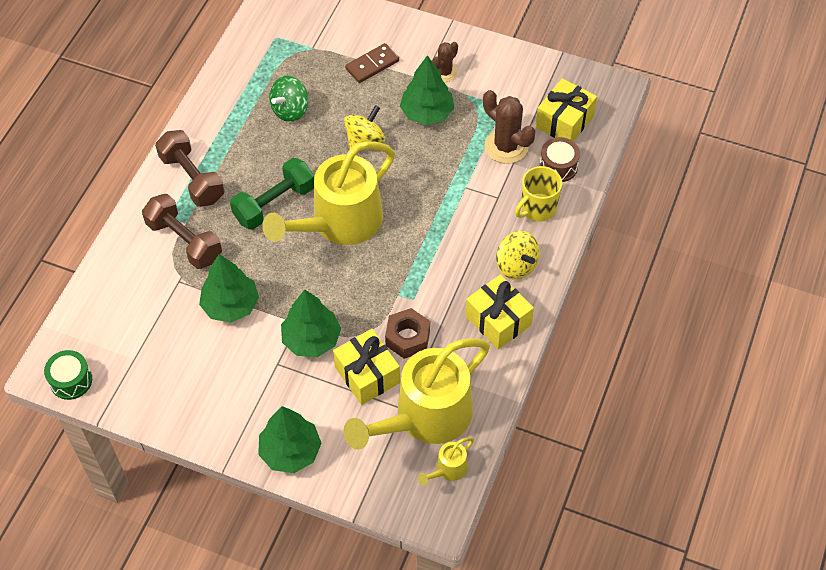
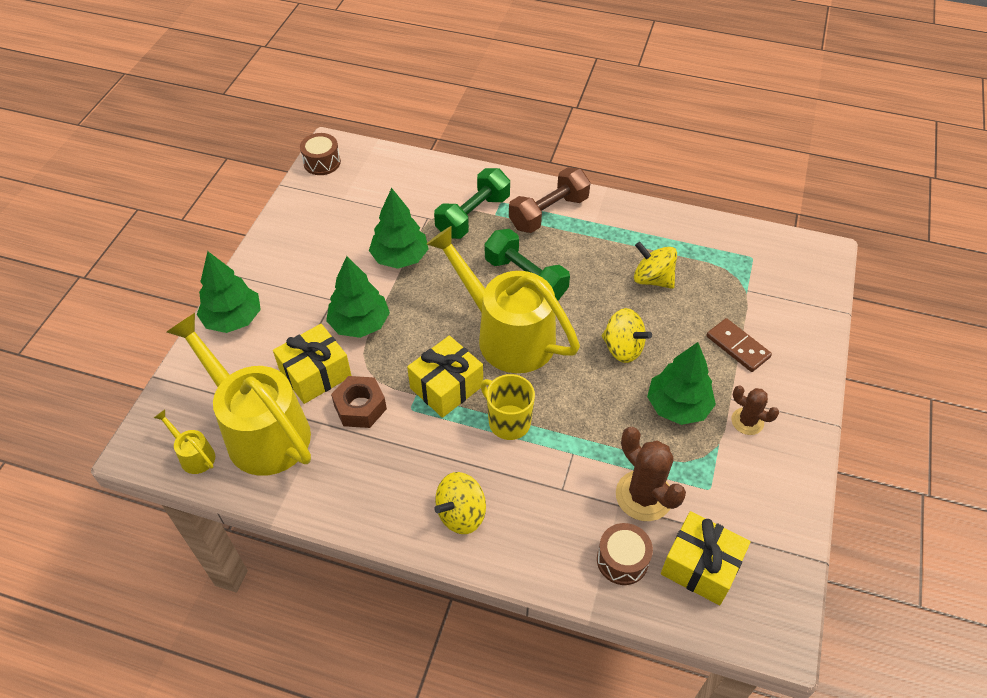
camera: 85 degrees right, 5 degrees down
green drum [44,350,92,400] -> brown drum [300,133,341,175]
brown dumbbell [142,194,222,269] -> green dumbbell [434,168,510,239]
green spinning top [269,76,308,122] -> yellow spinning top [634,242,677,289]
yellow gift [465,275,534,349] -> yellow gift moved to [407,336,483,418]
brown cactus [483,90,535,164] -> brown cactus turned 75 degrees counterclockwise [616,427,686,521]
yellow mug [515,166,562,222] -> yellow mug moved to [481,374,535,440]

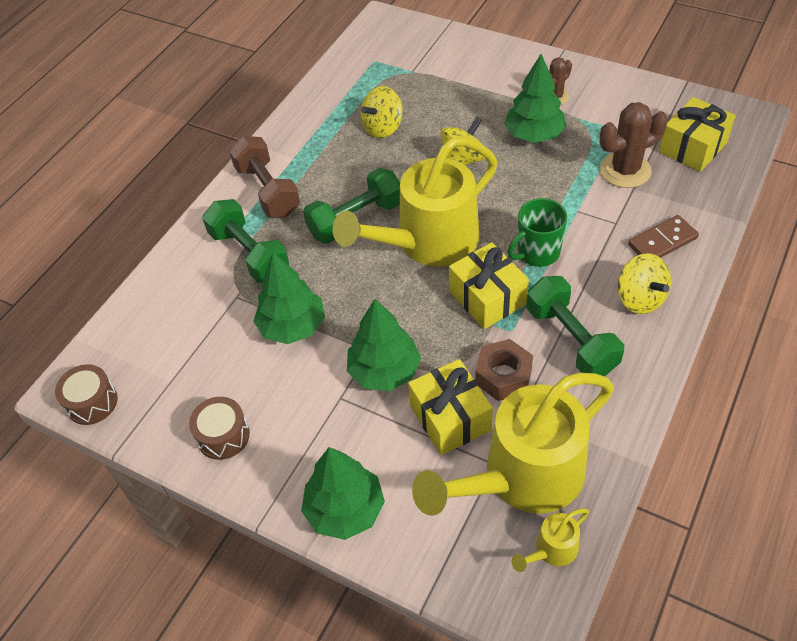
camera: 75 degrees left, 0 degrees up
yellow mug [481,374,535,440] -> green mug [508,198,567,267]
brown drum [597,523,653,585] -> brown drum moved to [189,397,250,460]
brown domino [707,318,772,372] -> brown domino moved to [628,215,699,258]
none -> green dumbbell [526,276,624,376]

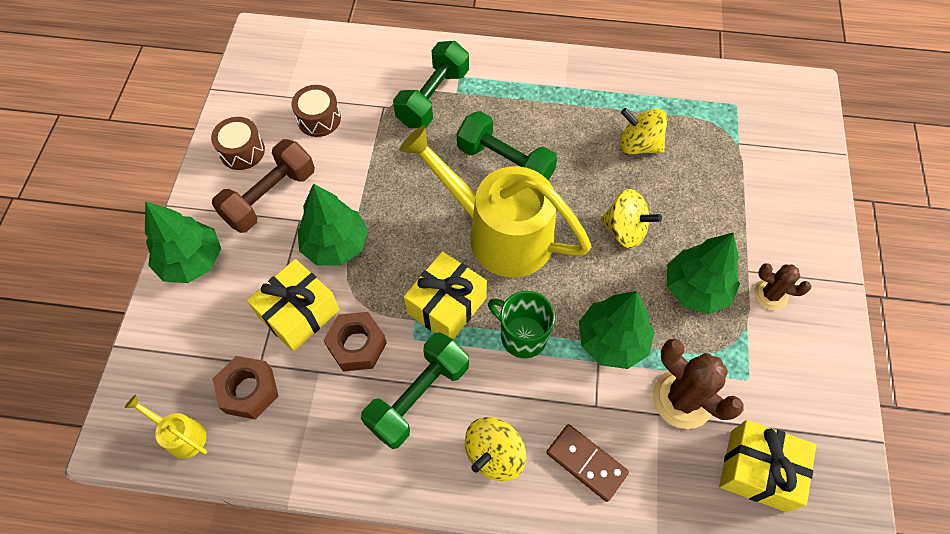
camera: 65 degrees right, 10 degrees up
brown drum [55,364,118,425] -> brown drum moved to [291,85,341,137]
brown dumbbell [229,136,300,217] -> brown dumbbell moved to [212,139,315,233]
green tree [253,253,325,344] -> green tree moved to [579,291,655,369]
yellow watering can [412,373,614,516] -> brown nut [213,356,279,419]

